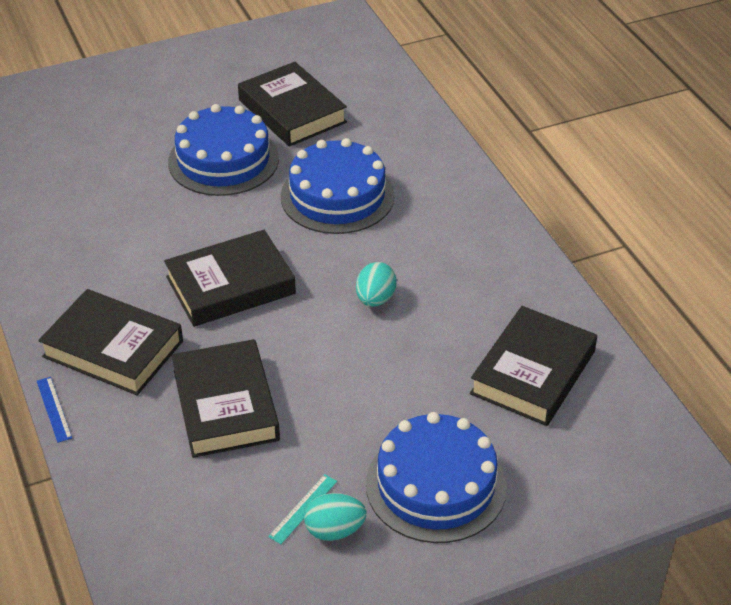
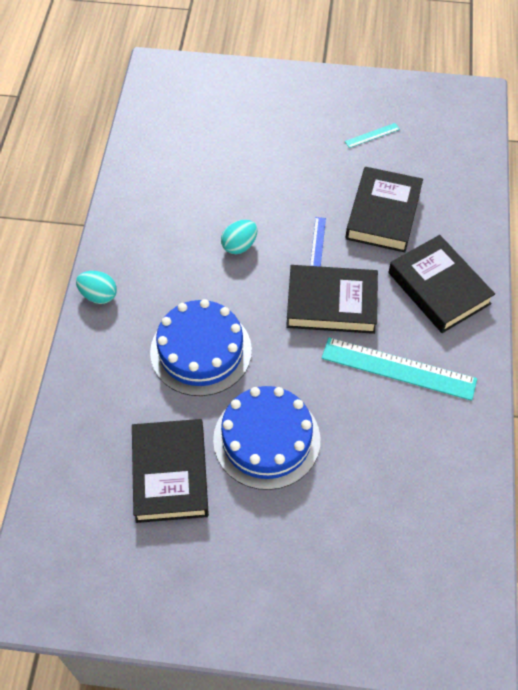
camera: 150 degrees left, 15 degrees up
blue ruler [37,377,72,443] -> blue ruler moved to [310,217,326,267]
turquoise egg [304,493,366,541] -> turquoise egg moved to [76,271,117,304]
blue cake [366,412,507,543] -> none
black book [470,306,597,426] -> none
none -> turquoise ruler [322,337,477,401]

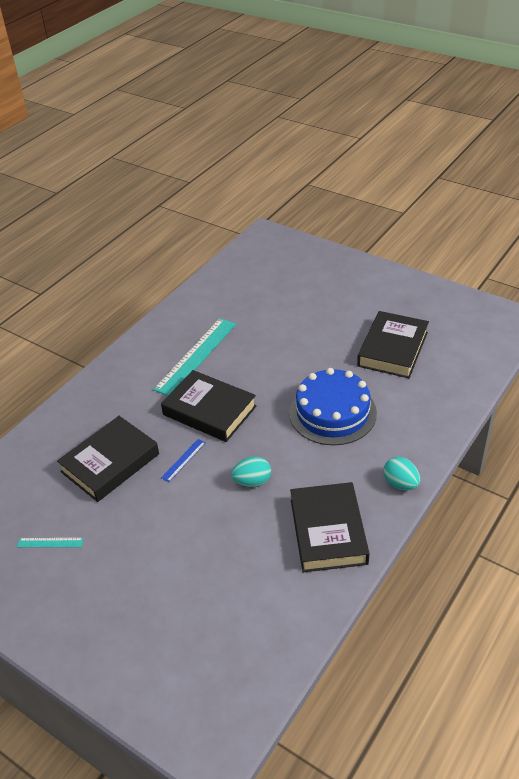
camera: 150 degrees left, 15 degrees down
blue cake [213,386,320,490] -> none
turquoise ruler [322,337,477,401] -> turquoise ruler turned 75 degrees clockwise [153,318,236,396]
black book [389,235,495,333] -> black book moved to [290,482,370,572]

